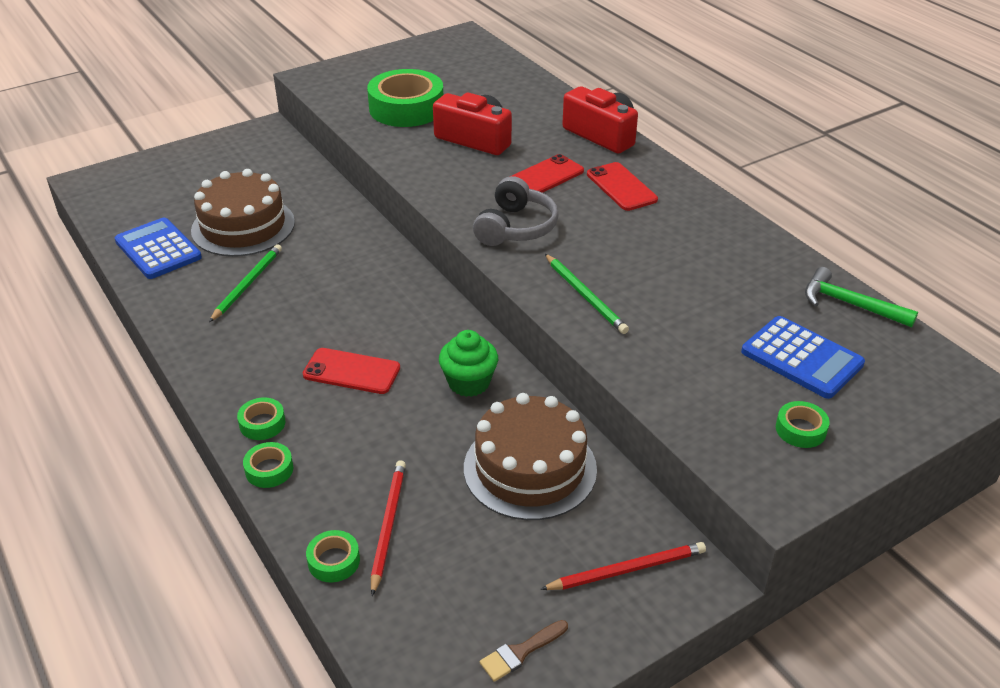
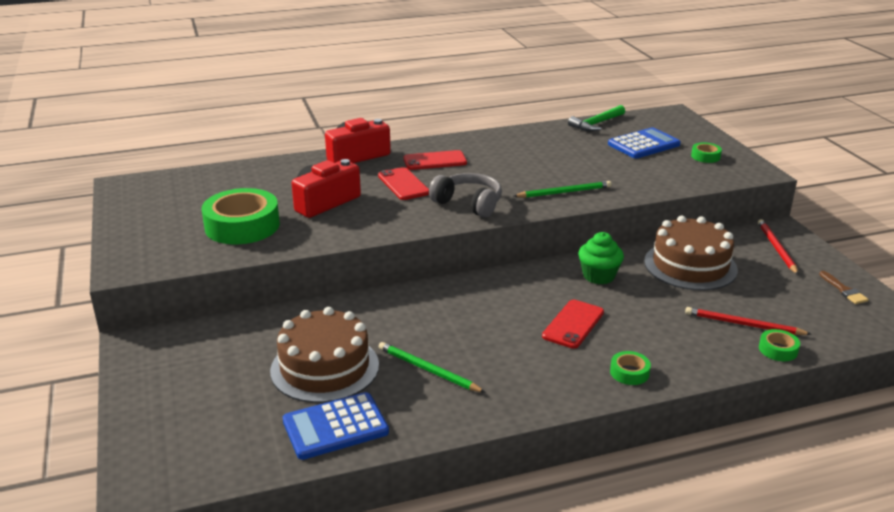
camera: 75 degrees left, 10 degrees down
green tape [243,442,293,488] -> none

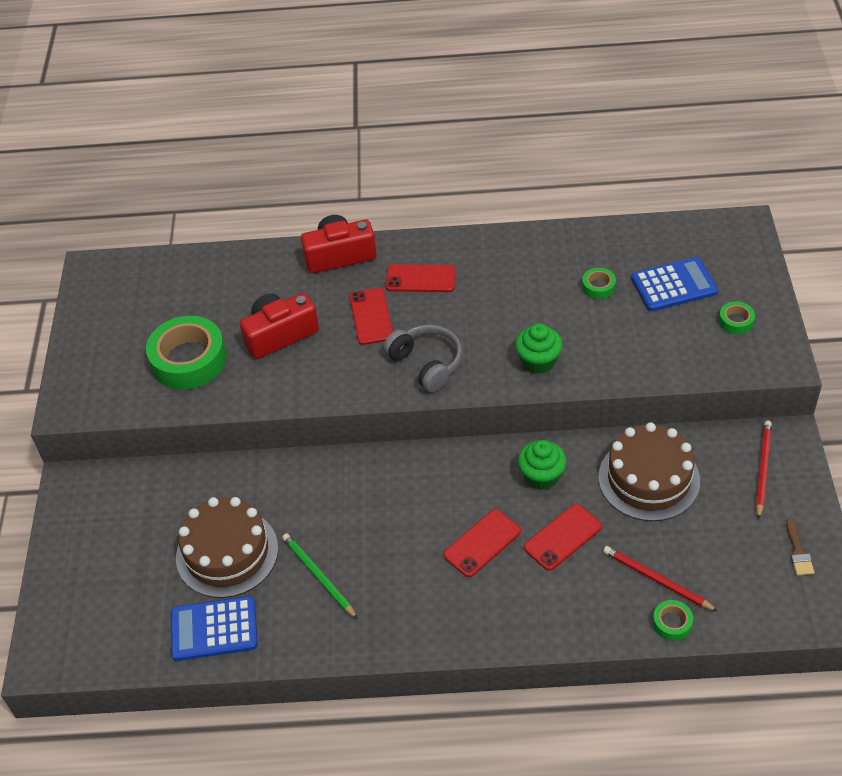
camera: 20 degrees right, 20 degrees up
green pencil [514,181,612,198] -> green cupcake [515,323,563,374]
green hammer [568,105,625,131] -> none
green tape [610,351,651,385] -> green tape moved to [582,268,616,299]
none -> red phone [524,504,602,571]

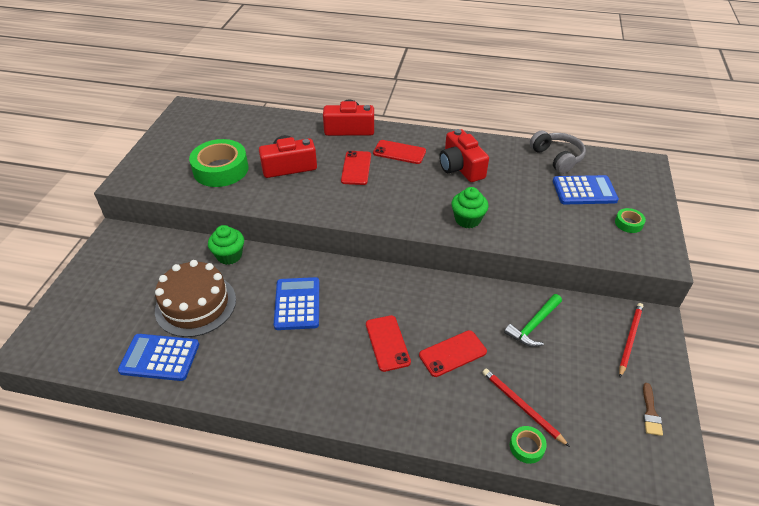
camera: 10 degrees right, 5 degrees down
green pencil [282,533,358,619] -> none
grey headphones [383,324,462,392] -> grey headphones moved to [530,130,586,174]
red phone [443,509,521,577] -> red phone turned 75 degrees counterclockwise [366,315,411,372]
green cupcake [518,440,567,490] -> green cupcake moved to [208,225,244,265]
green tape [582,268,616,299] -> none
brown cake [598,422,700,521] -> green hammer [504,294,562,347]
none -> blue calculator [274,277,319,330]
none -> red camera [439,129,489,182]

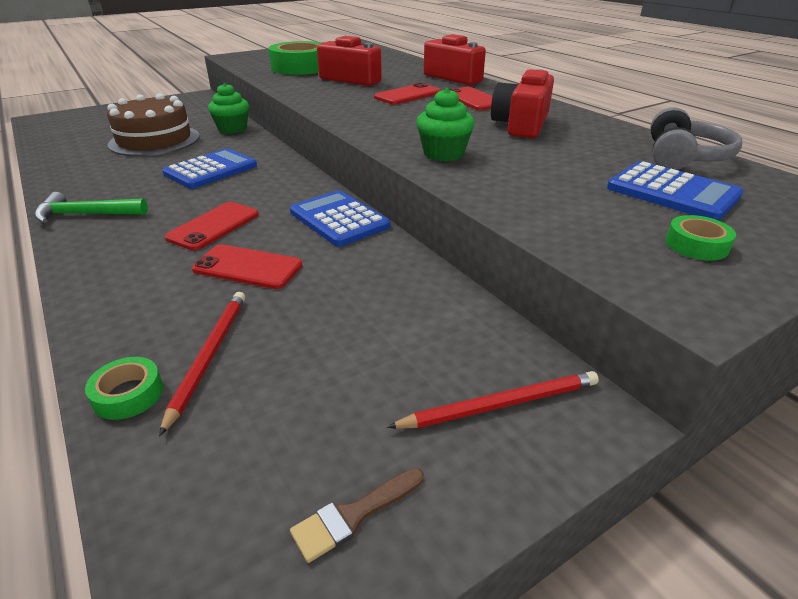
camera: 45 degrees right, 10 degrees down
blue calculator [118,334,199,381] -> blue calculator moved to [290,191,390,247]
green hammer [504,294,562,347] -> green hammer moved to [35,192,148,223]

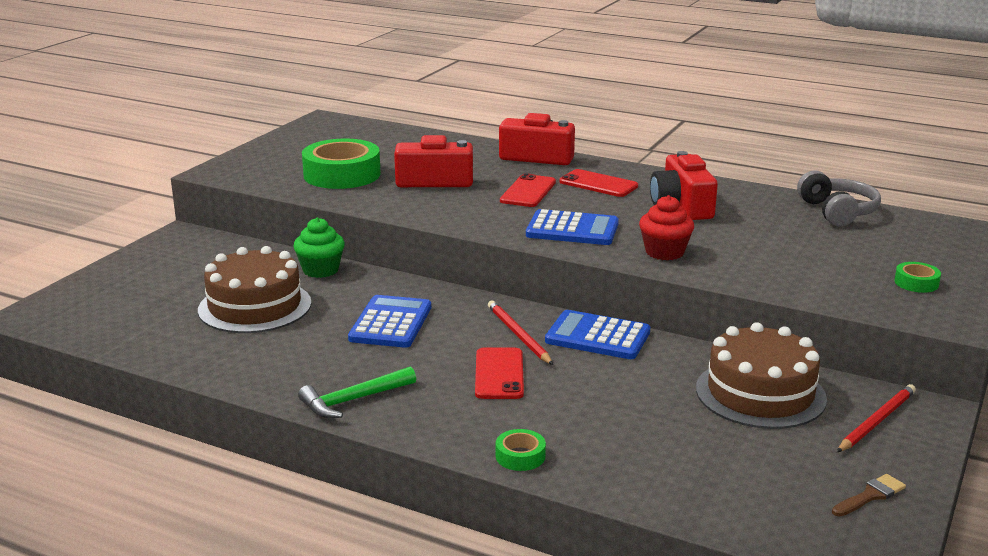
camera: 30 degrees left, 10 degrees down
green tape [85,357,163,420] -> green tape moved to [496,429,546,471]
red pencil [159,292,245,436] -> red pencil moved to [488,301,553,365]
red phone [192,244,302,289] -> none
brown brush [290,468,424,563] -> brown brush turned 150 degrees counterclockwise [832,474,906,517]
green cupcake [416,88,475,162] -> red cupcake [639,195,694,260]
blue calculator [607,161,743,221] -> blue calculator moved to [526,209,619,245]
none -> brown cake [696,322,827,429]

